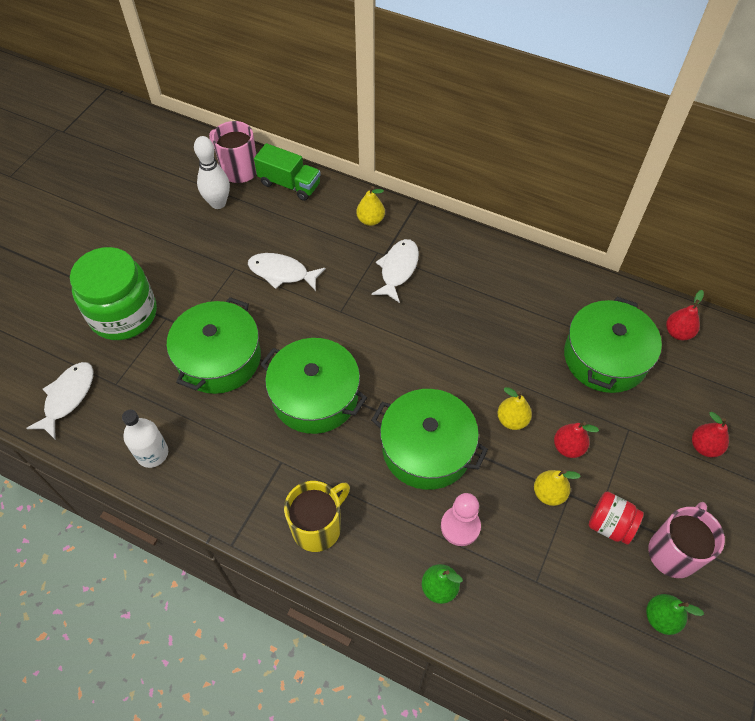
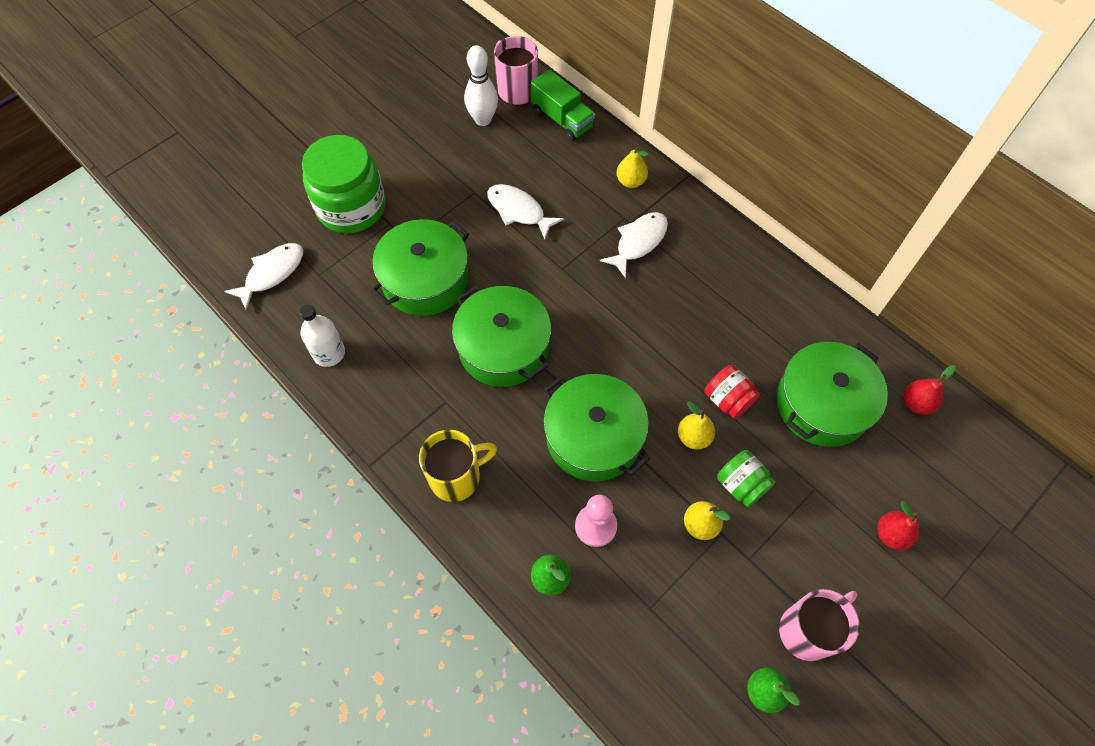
camera: 20 degrees right, 5 degrees up
red pear [554,422,599,458] -> green jar [717,450,775,507]
red jar [589,492,644,545] -> red jar moved to [705,365,760,419]

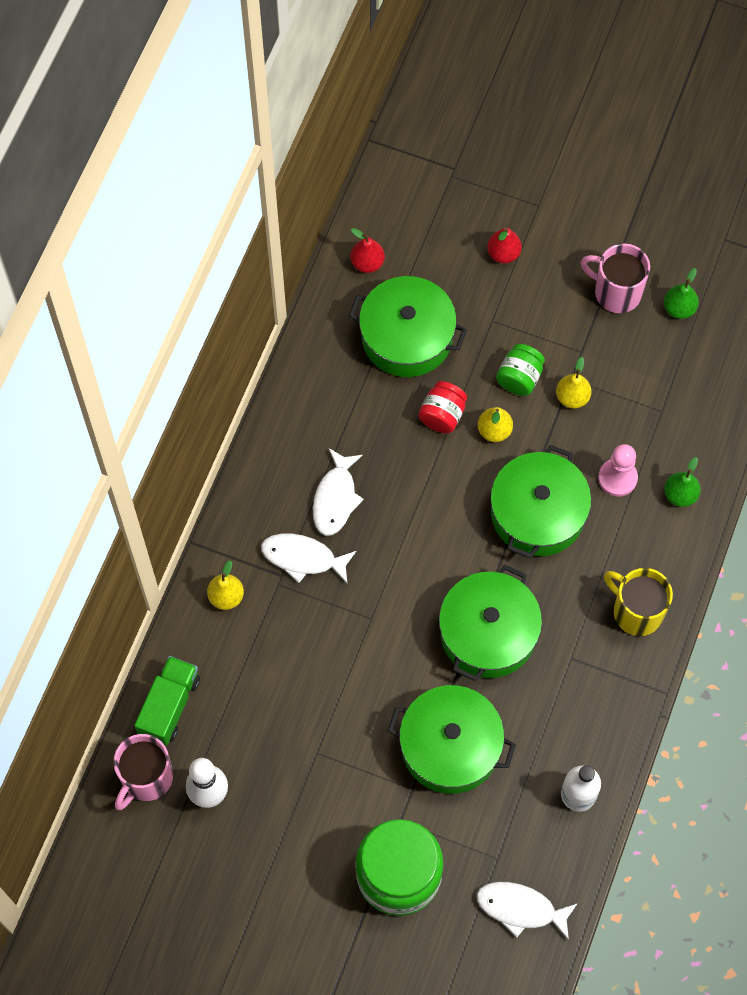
camera: 115 degrees left, 5 degrees up
white fish [487,184,564,240] -> white fish moved to [313,448,364,536]

